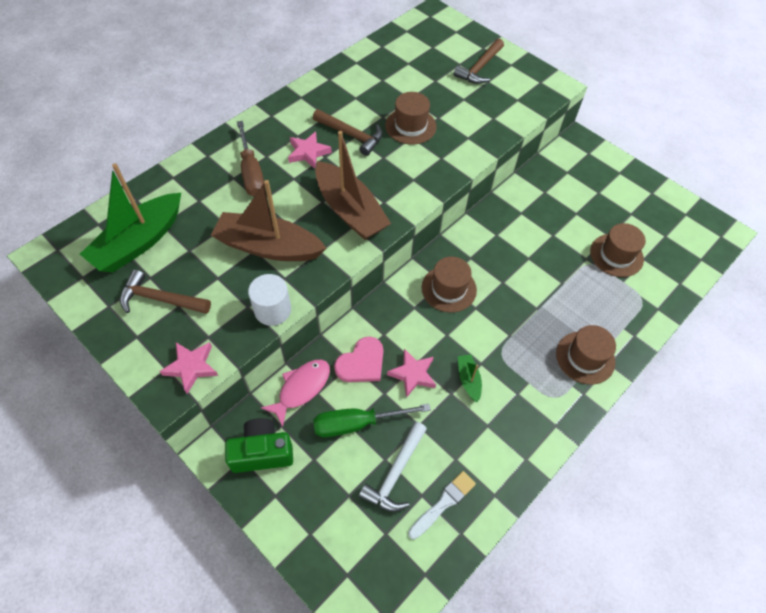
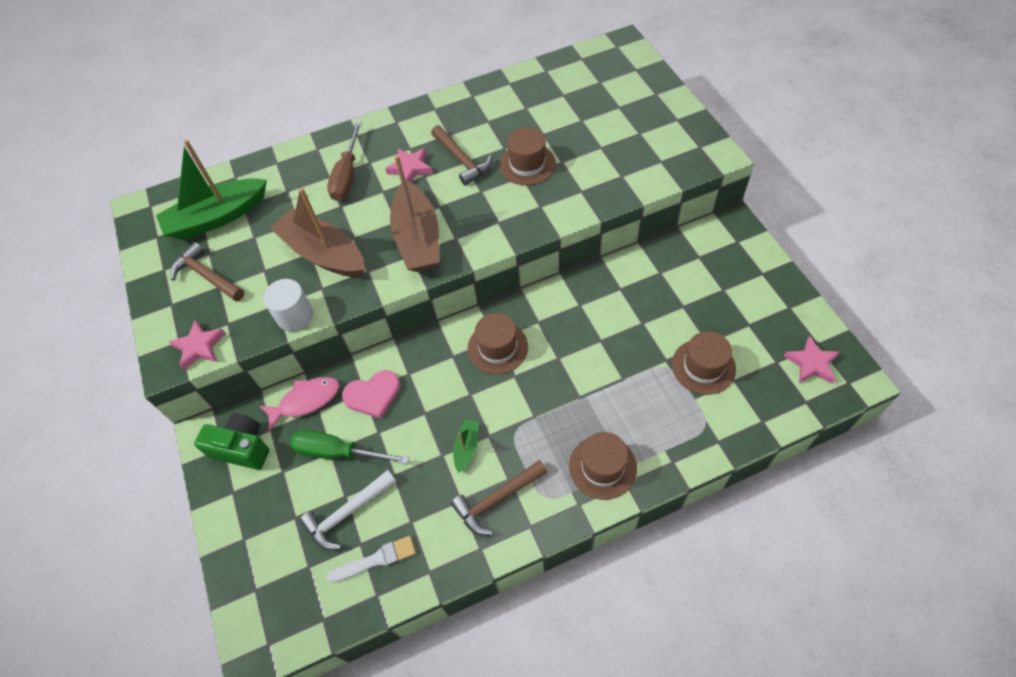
camera: 30 degrees right, 0 degrees up
pink star [387,349,436,398] -> pink star moved to [784,336,840,384]
brown hammer [453,39,504,84] -> brown hammer moved to [451,460,547,535]

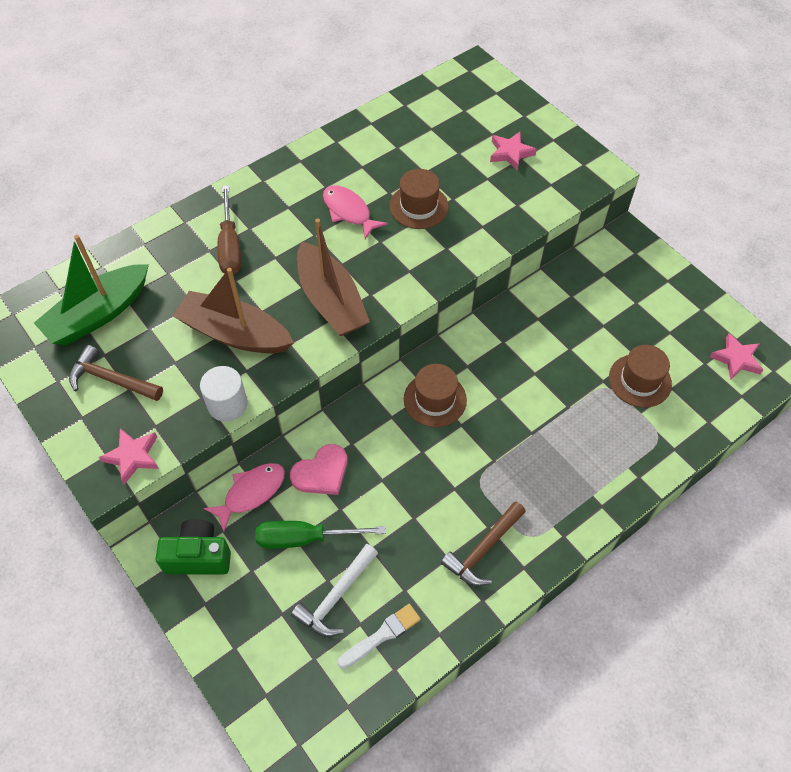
camera: 20 degrees left, 0 degrees up
pink star [385,148,433,182] -> pink star moved to [490,132,537,171]
brown hammer [431,125,492,185] -> pink fish [323,185,388,239]
green boat [453,419,479,473] -> none
brown hat [569,432,637,500] -> none

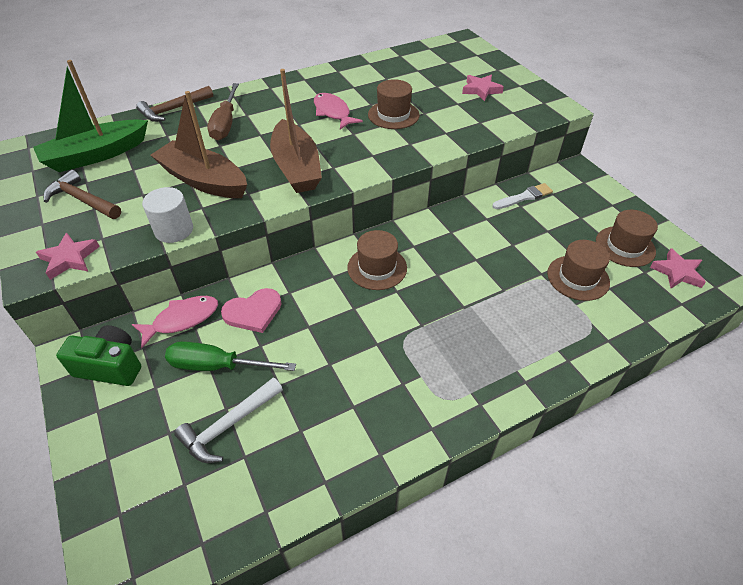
camera: 10 degrees right, 10 degrees down
white brush [338,604,421,669] -> white brush moved to [492,183,553,209]
brown hammer [441,501,526,586] -> brown hammer moved to [136,86,213,122]
none -> brown hat [596,210,658,267]

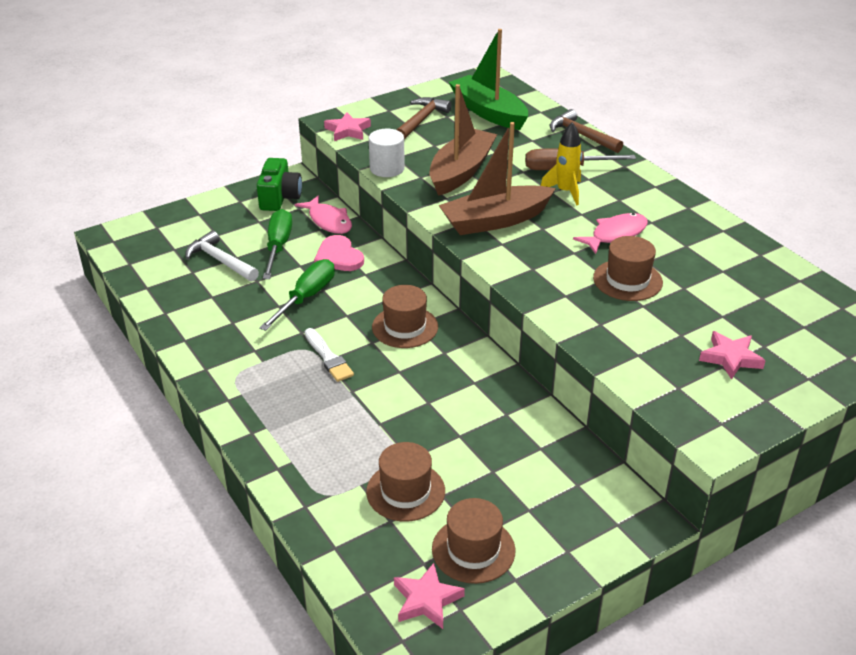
camera: 85 degrees right, 10 degrees down
white brush [492,183,553,209] -> white brush moved to [305,328,354,382]
none -> green screwdriver [259,259,335,331]
none -> yellow rocket [541,122,582,206]

